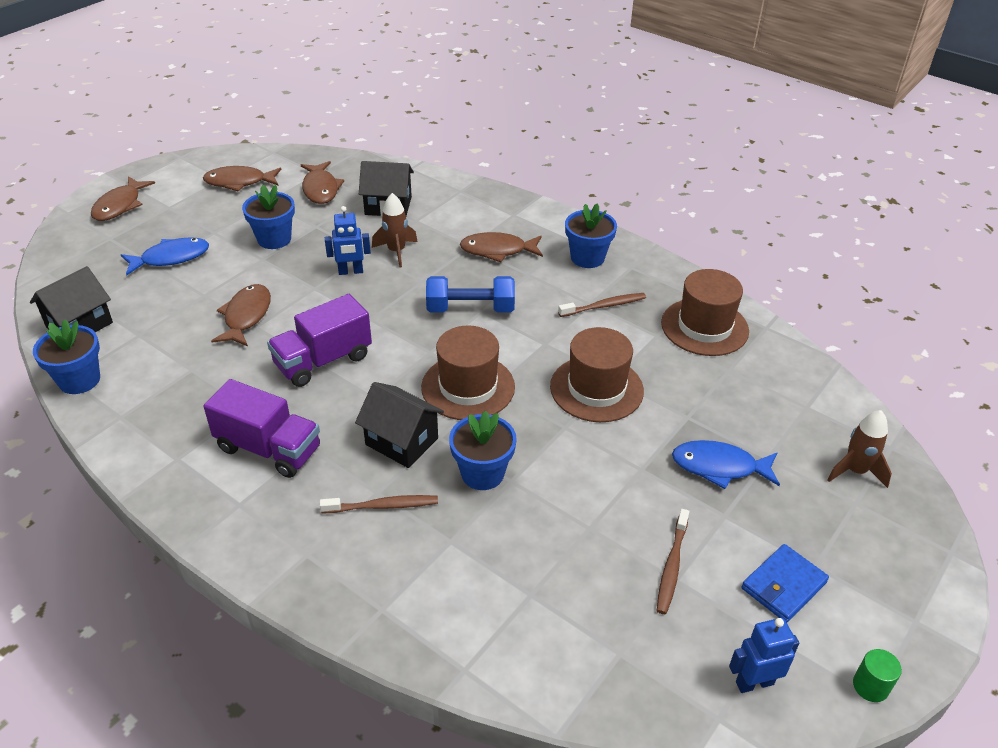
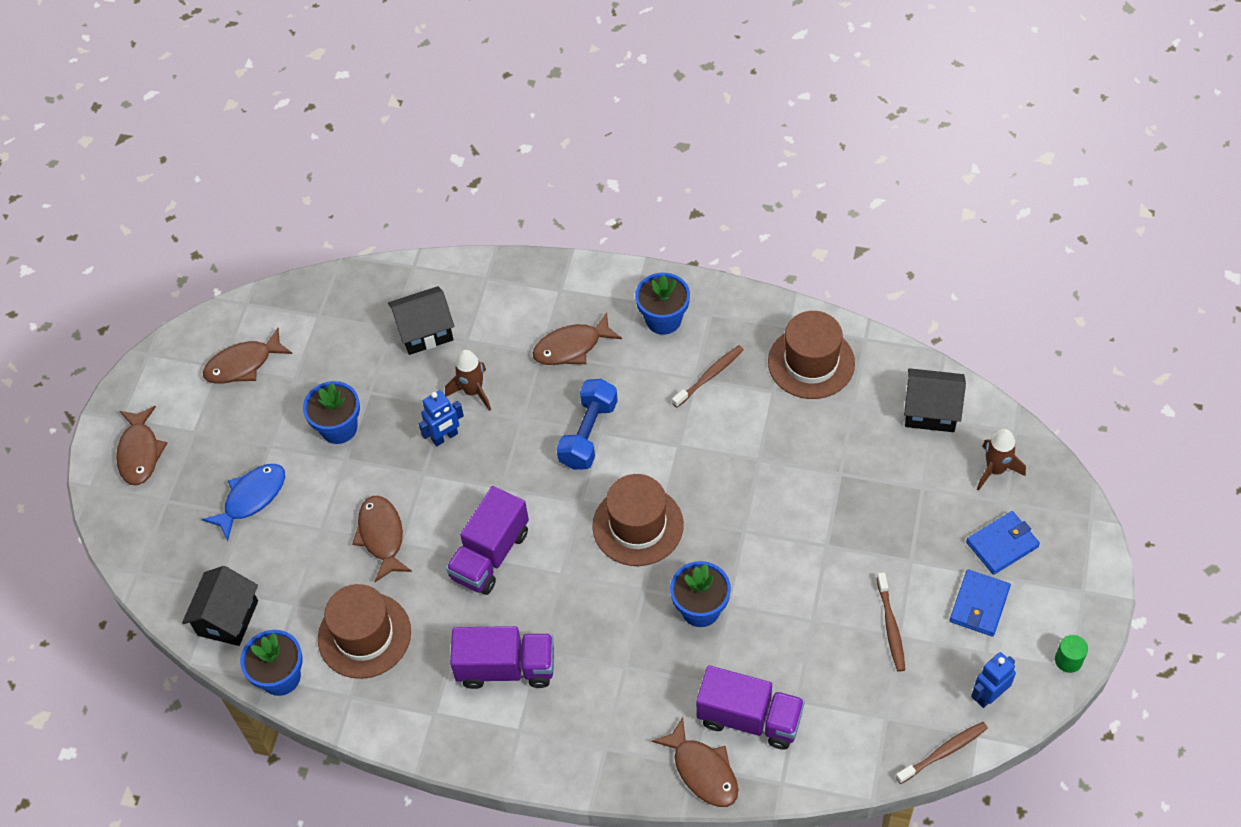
camera: 20 degrees left, 15 degrees up
brown fish [301,161,344,204] -> brown fish moved to [651,717,738,807]
brown toothbrush [320,495,438,513] -> brown toothbrush moved to [896,722,988,784]
black house [355,382,444,468] -> black house moved to [904,368,966,432]
blue dumbbell [426,276,515,313] -> blue dumbbell turned 45 degrees counterclockwise [556,379,618,470]
brown hat [550,327,644,422] -> brown hat moved to [318,584,411,679]
blue fish [672,440,780,489] -> none
none -> purple truck [696,665,805,750]
none -> blue wallet [966,511,1040,575]

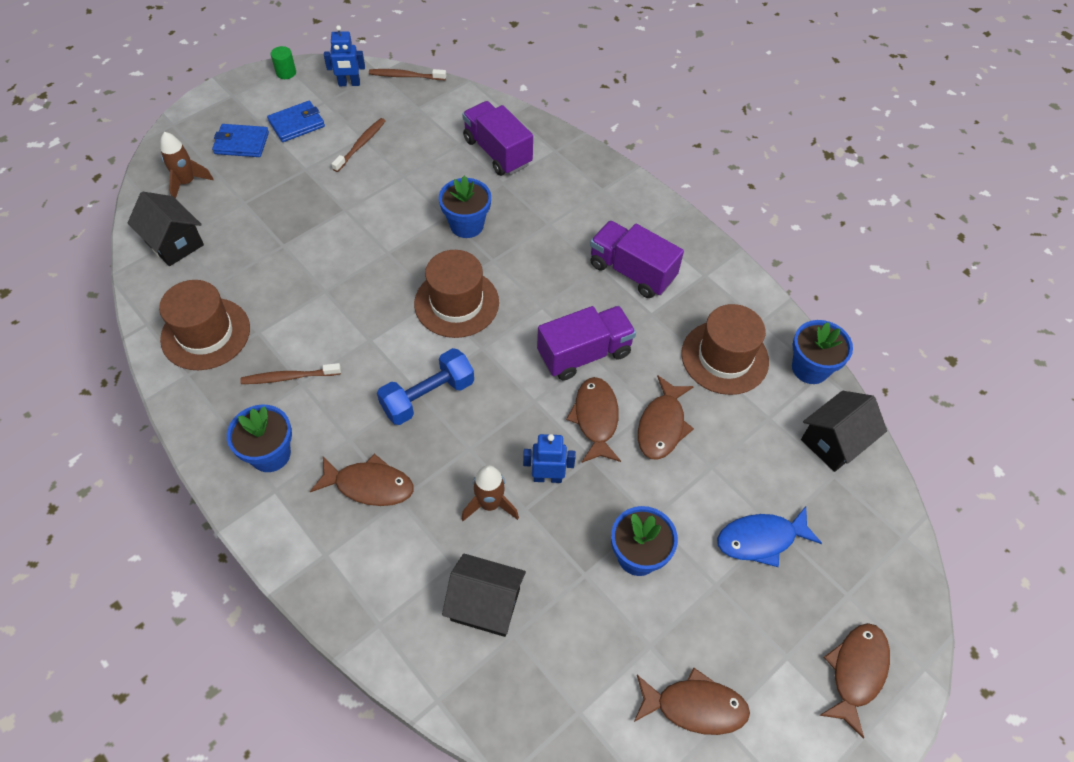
camera: 150 degrees left, 0 degrees up
brown fish [651,717,738,807] -> brown fish moved to [566,377,621,463]

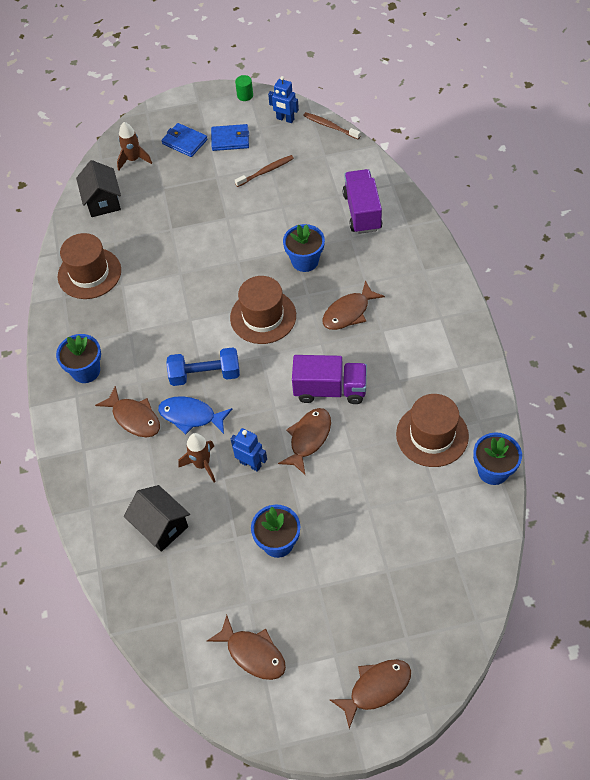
camera: 35 degrees right, 0 degrees up
brown toothbrush [240,363,341,384] -> none
purple truck [590,220,684,298] -> none
brown fish [638,375,694,460] -> brown fish moved to [323,280,385,330]
blue fish [717,506,822,567] -> blue fish moved to [158,396,232,434]
black house [801,391,887,472] -> none

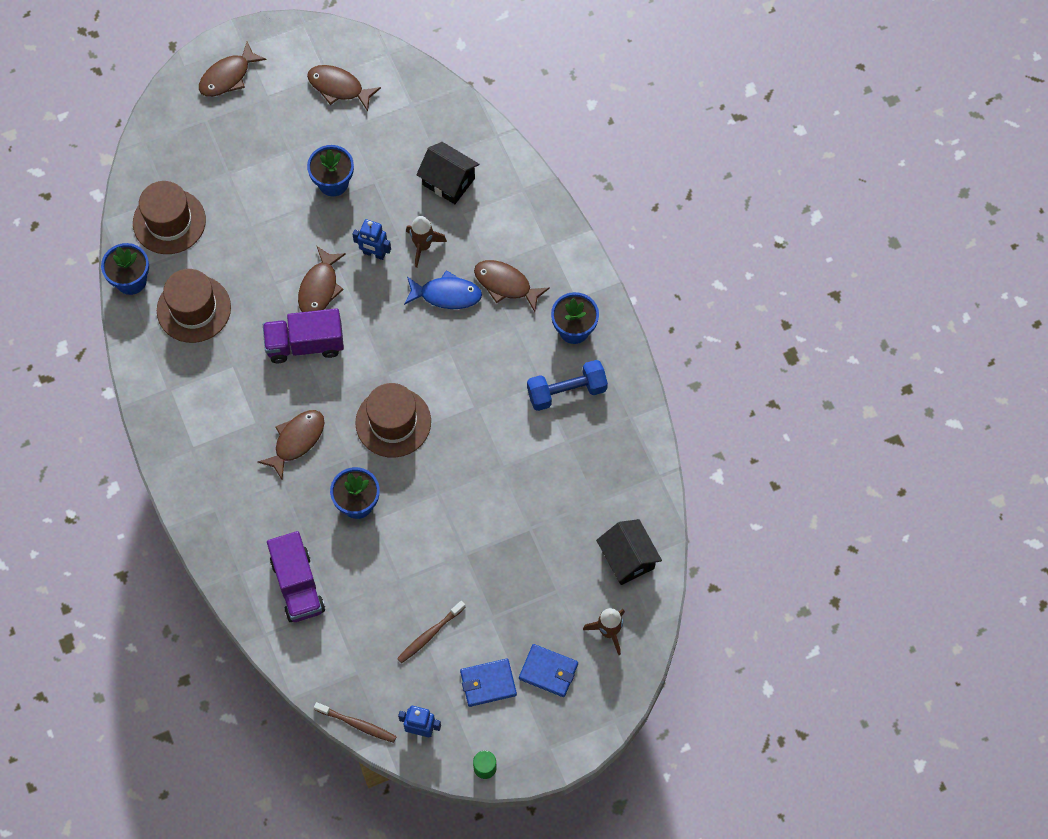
camera: 165 degrees right, 10 degrees up
brown hat [58,233,121,299] -> brown hat moved to [133,181,206,254]
blue dumbbell [166,347,240,386] -> blue dumbbell moved to [527,360,608,411]

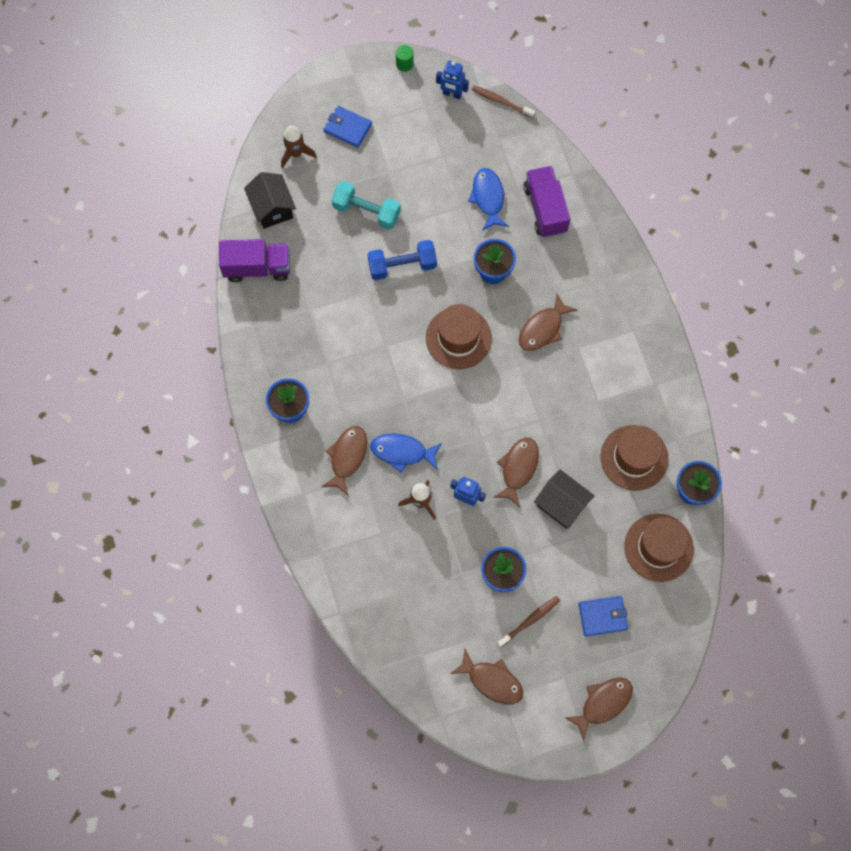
camera: 175 degrees left, 5 degrees up
purple truck [263,308,344,363] -> purple truck moved to [219,239,290,282]
brown toothbrush [397,601,466,663] -> brown toothbrush moved to [497,596,560,647]
black house [416,142,479,204] -> black house moved to [534,469,595,529]
blue wallet [460,659,517,707] -> blue wallet moved to [578,596,628,636]
brown fish [474,260,550,312] -> brown fish turned 105 degrees counterclockwise [322,426,367,495]
blue dumbbell [527,360,608,411] -> blue dumbbell moved to [367,240,437,280]
none -> turquoise dumbbell [332,181,401,229]
none -> blue fish [468,168,509,231]

